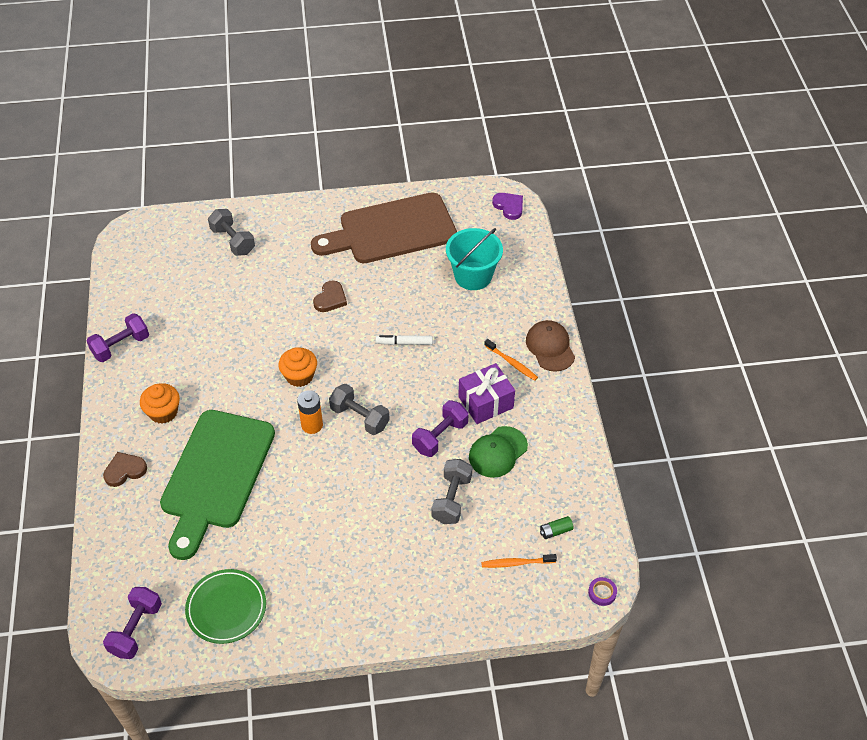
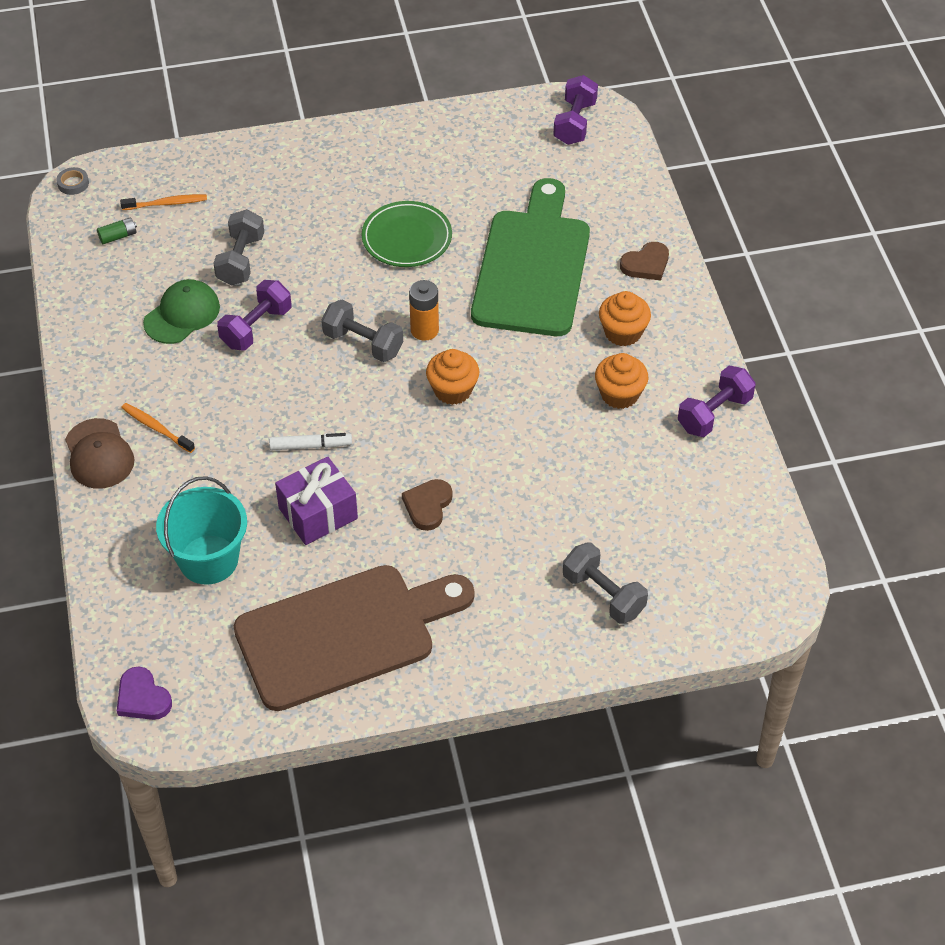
camera: 175 degrees right, 0 degrees up
green plate [185,569,266,644] -> green plate moved to [361,201,452,267]
purple gift [458,363,515,424] -> purple gift moved to [275,457,358,545]
purple tape [588,577,617,606] -> grey tape [56,167,89,195]
none -> orange cupcake [595,353,648,409]

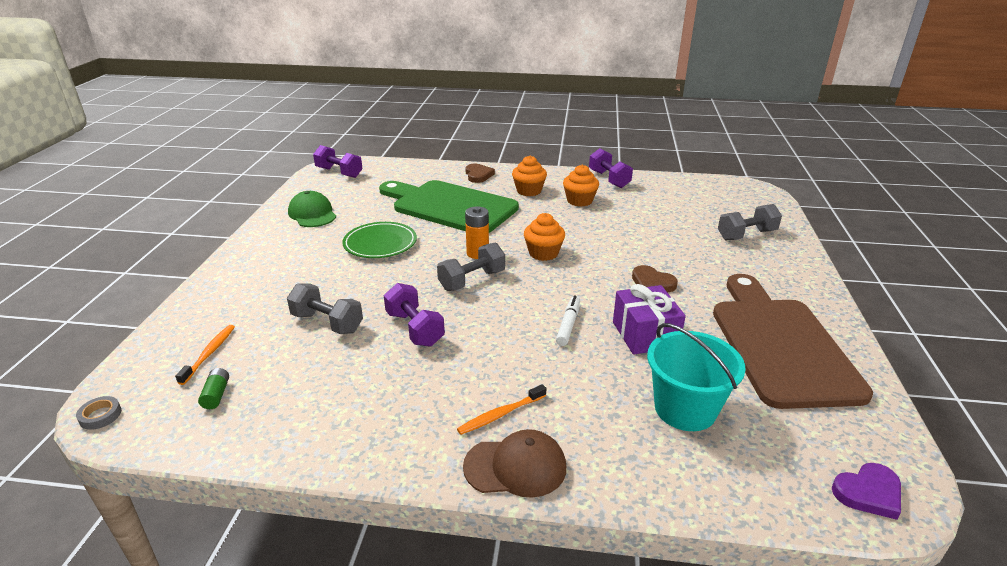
camera: 70 degrees left, 20 degrees down
green cap [143,279,220,344] -> green cap moved to [288,191,336,227]

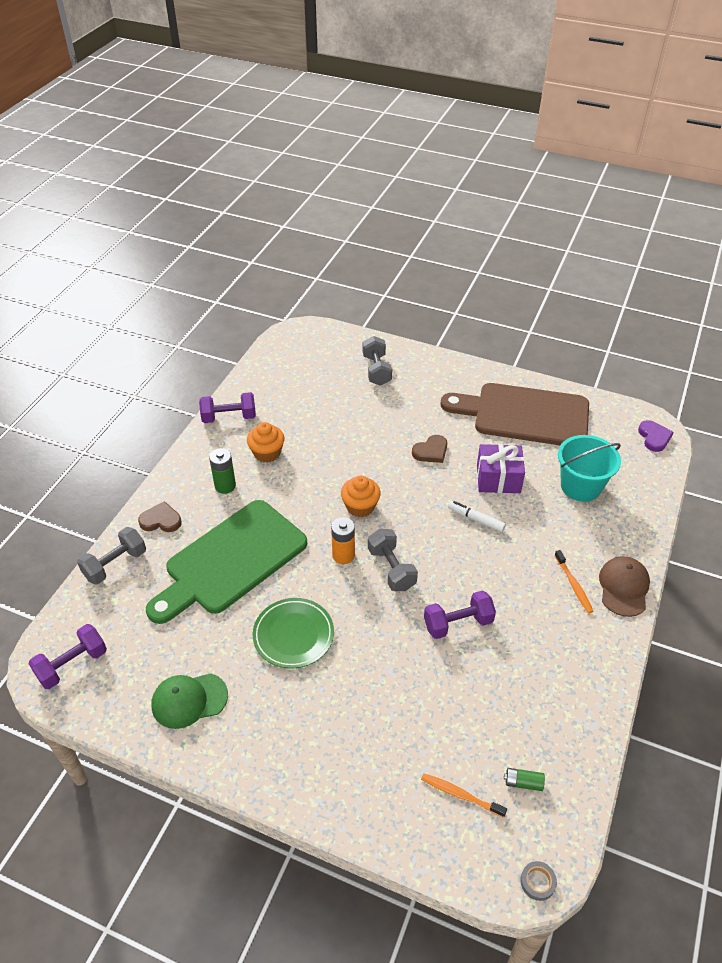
camera: 75 degrees left, 15 degrees up
grey dumbbell [287,283,363,334] -> grey dumbbell moved to [77,527,146,585]
orange cupcake [512,156,547,196] -> green battery [209,448,236,494]

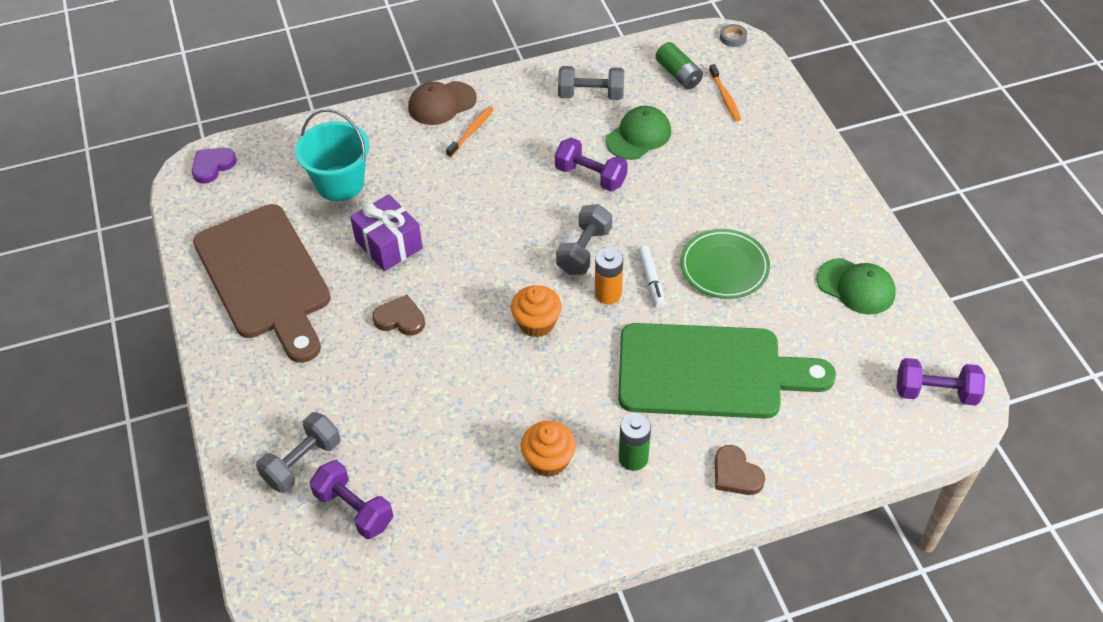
camera: 130 degrees left, 5 degrees up
grey dumbbell [77,527,146,585] -> grey dumbbell moved to [558,66,624,100]
purple dumbbell [199,392,256,423] -> purple dumbbell moved to [310,460,393,539]
white marker [448,501,506,532] -> white marker moved to [638,245,665,308]
green battery [504,768,545,791] -> green battery [656,42,703,89], size x1.60
none -> green cap [606,106,671,160]

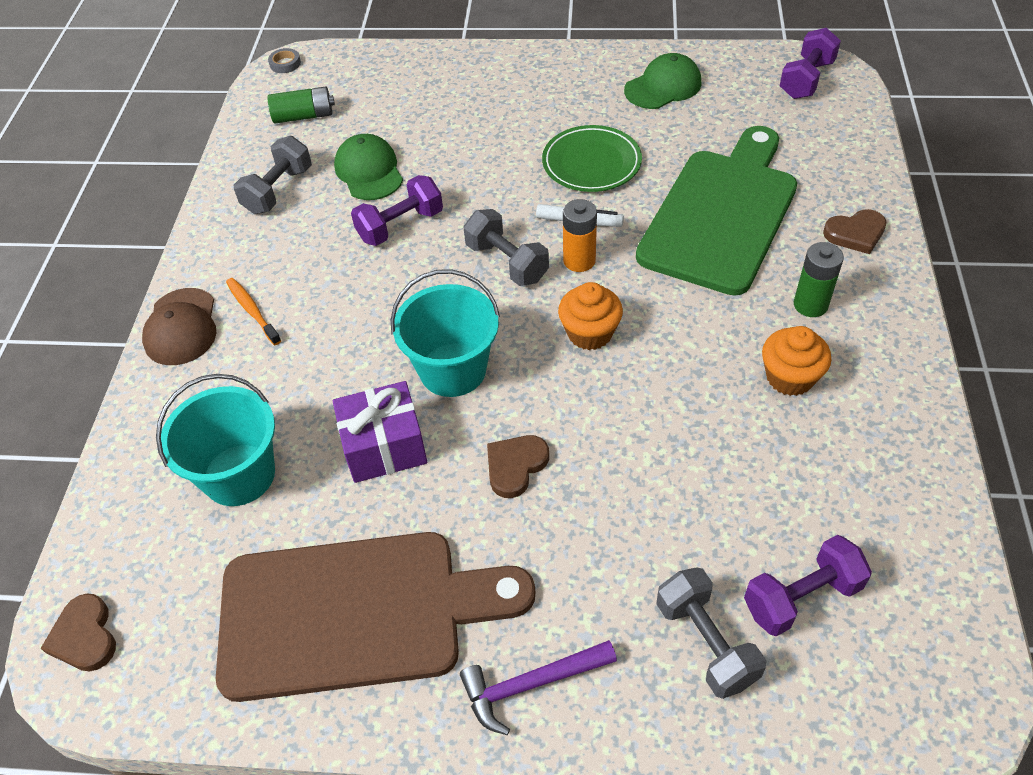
camera: 65 degrees left, 0 degrees up
purple heart [192,148,237,184] -> brown heart [41,593,116,672]
orange toothbrush [709,64,741,121] -> none
none -> turquoise bucket [391,269,500,397]
none -> purple hammer [460,640,617,735]

